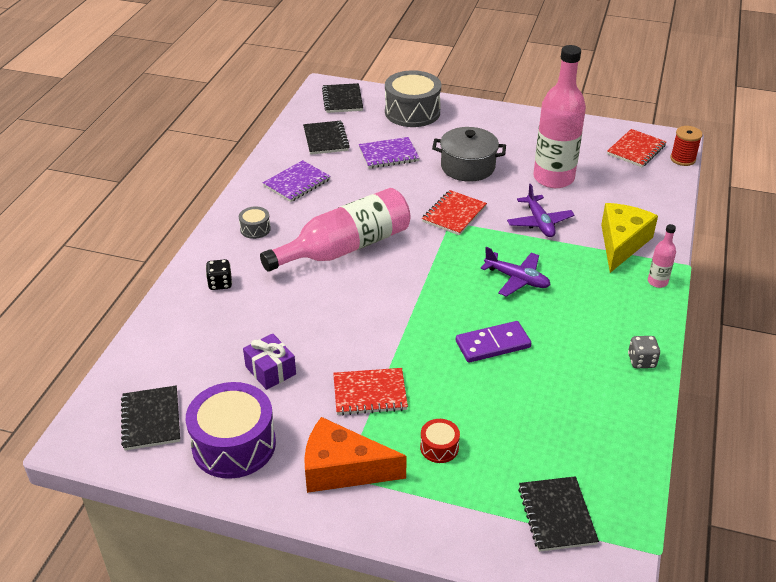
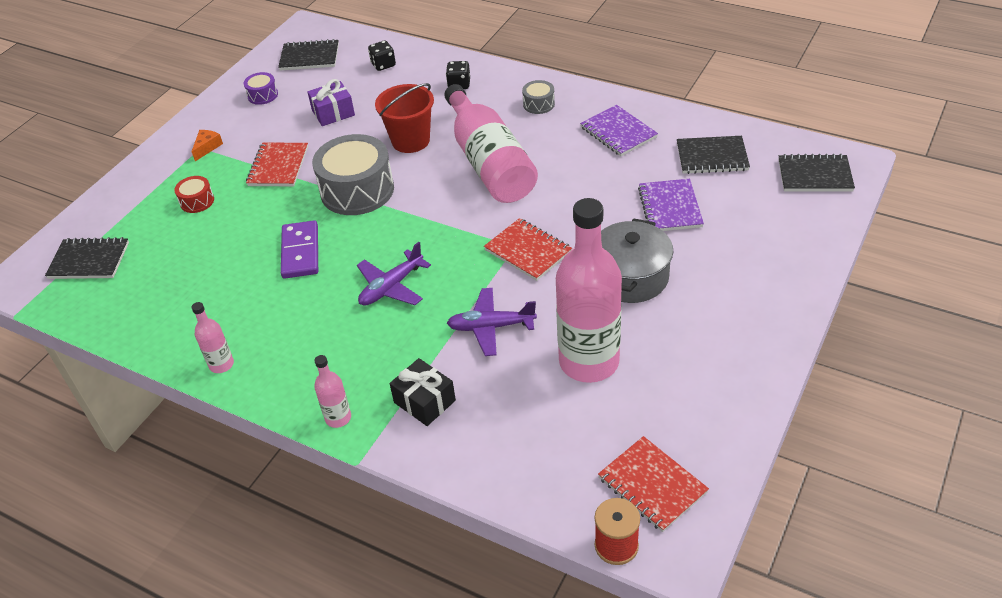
camera: 105 degrees right, 5 degrees up
purple drum [186,382,276,479] -> purple drum [244,72,278,105], size x0.46
orange cheese [304,417,407,493] -> orange cheese [192,130,223,161], size x0.43
grey drum [385,70,441,127] -> grey drum moved to [312,134,394,215]
yellow cheese [601,203,658,273] -> black gift [390,358,456,426]
grey dice [628,336,660,368] -> pink bottle [192,302,234,373]
none -> black dice [368,41,396,71]
none -> red bucket [375,83,434,153]

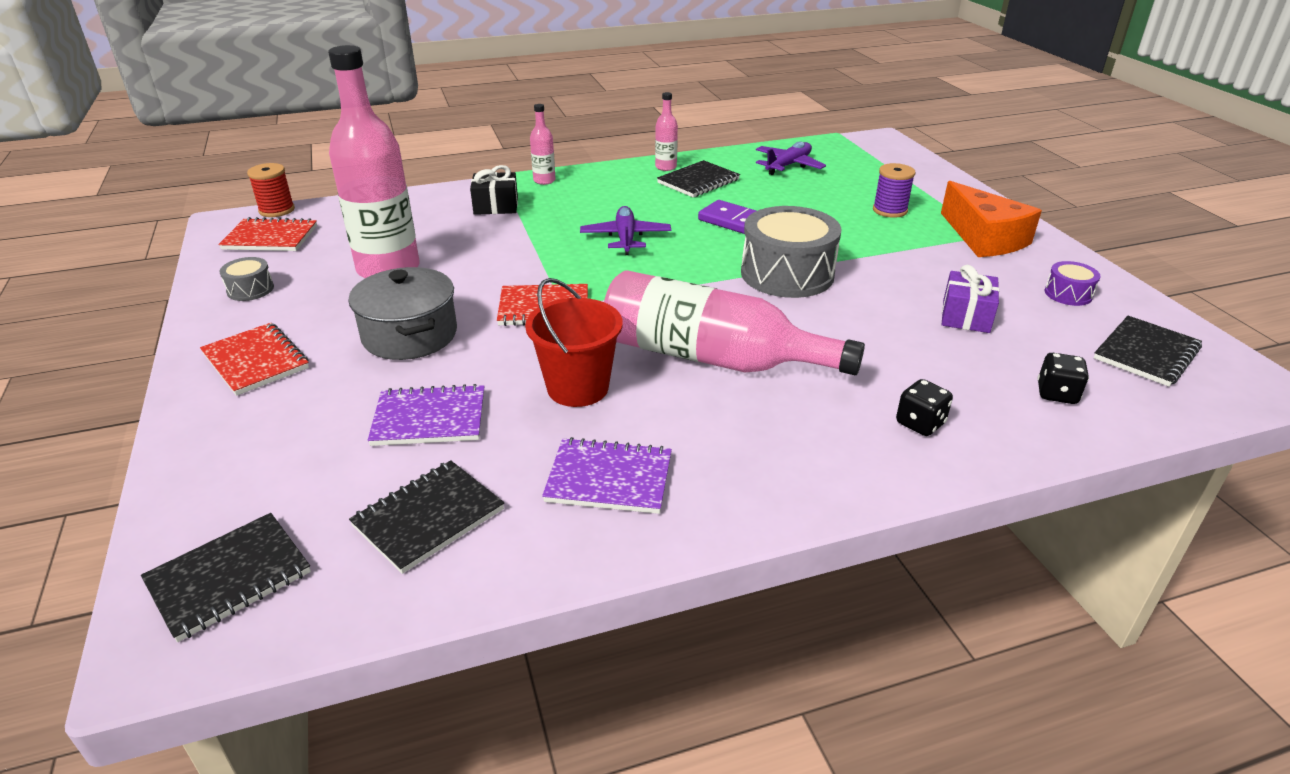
camera: 130 degrees right, 10 degrees down
black notebook [45,237,129,279] -> black notebook moved to [657,160,740,197]
red drum [174,176,214,213] -> purple spool [873,163,915,218]
orange cheese [192,130,223,161] -> orange cheese [941,181,1042,257], size x2.30
red notebook [246,143,308,186] -> red notebook moved to [200,323,309,396]
red bucket [375,83,434,153] -> red bucket moved to [525,278,623,407]
purple plane [447,288,537,356] -> purple plane moved to [756,141,826,175]
grey drum [522,80,555,114] -> grey drum moved to [219,257,274,301]
purple notebook [638,179,704,231] -> purple notebook turned 45 degrees counterclockwise [368,384,485,446]

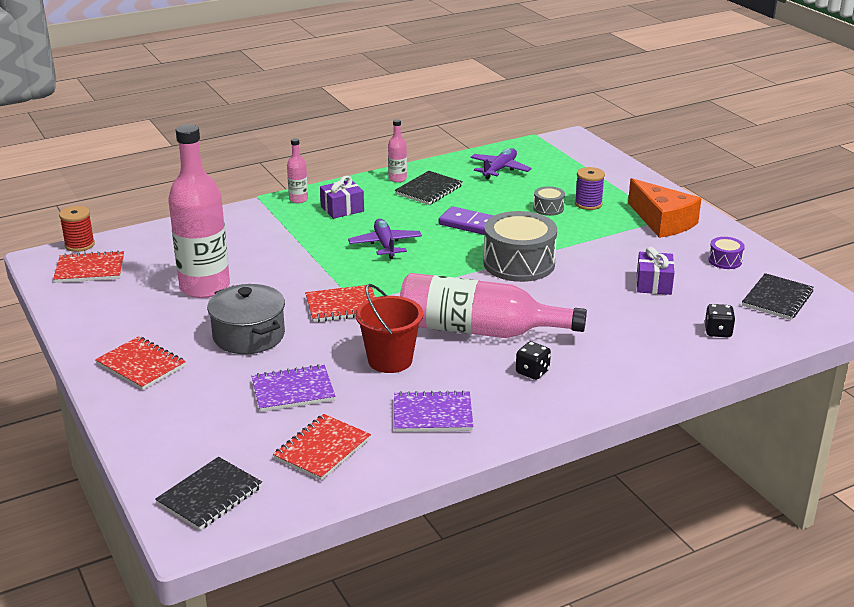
camera: 10 degrees left, 5 degrees down
grey drum [219,257,274,301] -> grey drum moved to [533,186,565,216]
black notebook [349,460,504,574] -> red notebook [273,414,371,481]
black gift [470,165,518,215] -> none
black dice [896,379,953,436] -> black dice moved to [516,341,551,380]
none -> purple gift [320,176,364,219]

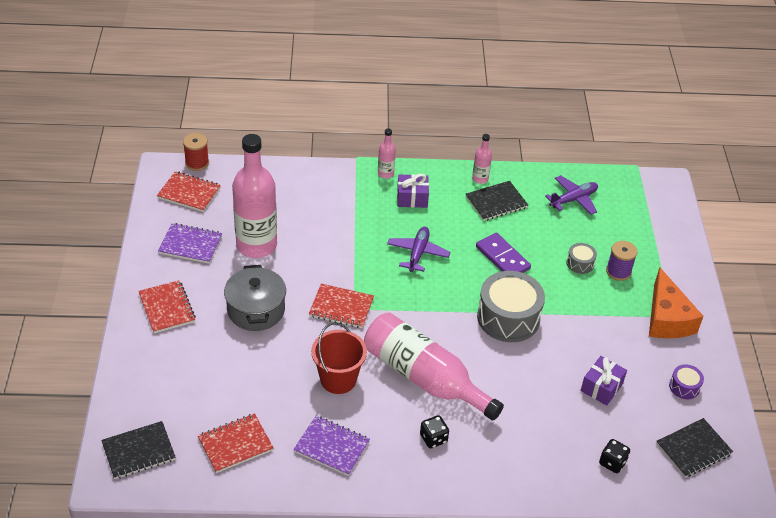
camera: 25 degrees right, 15 degrees up
purple notebook [252,364,335,412] -> purple notebook moved to [158,223,222,264]

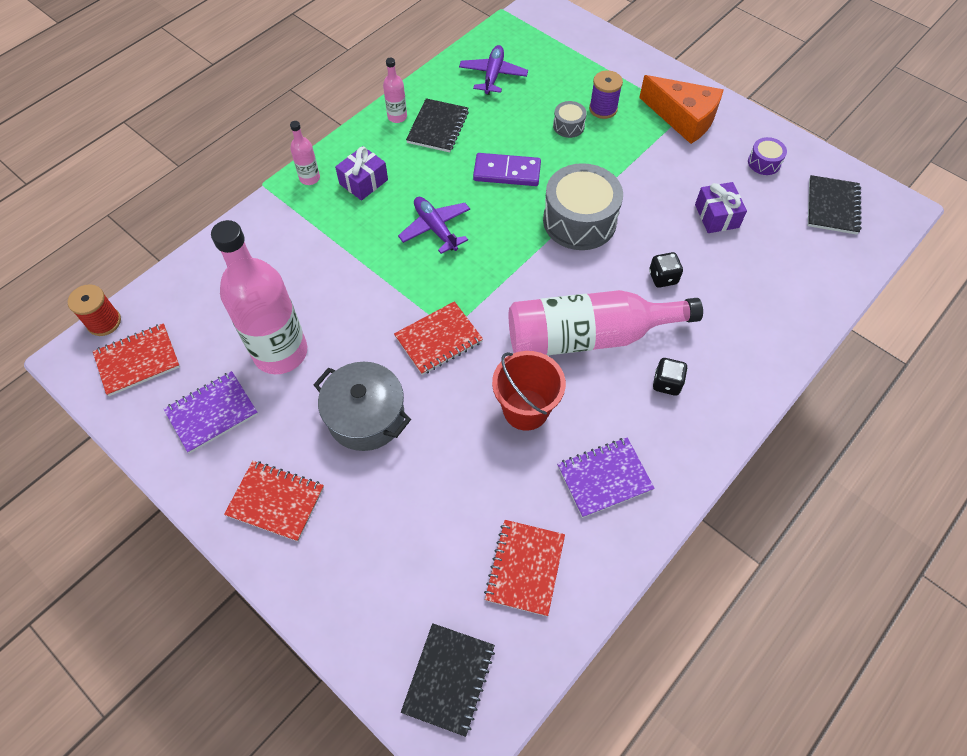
camera: 45 degrees left, 15 degrees up
black dice [599,439,630,473] -> black dice moved to [649,252,683,288]

